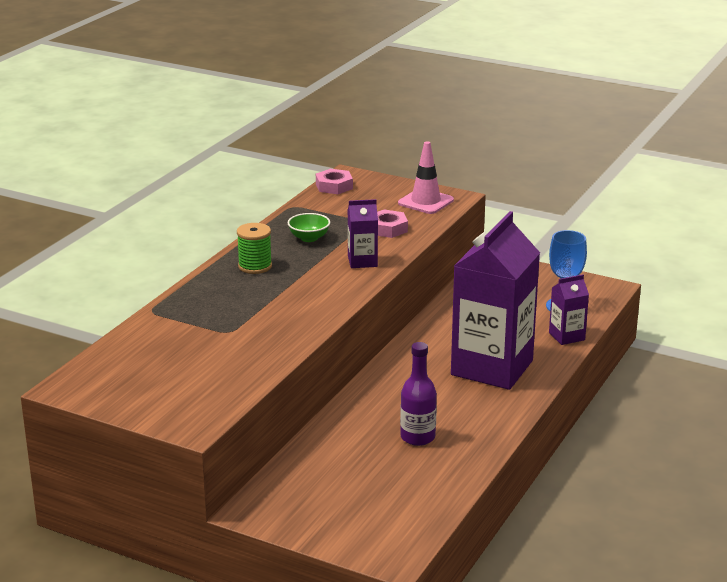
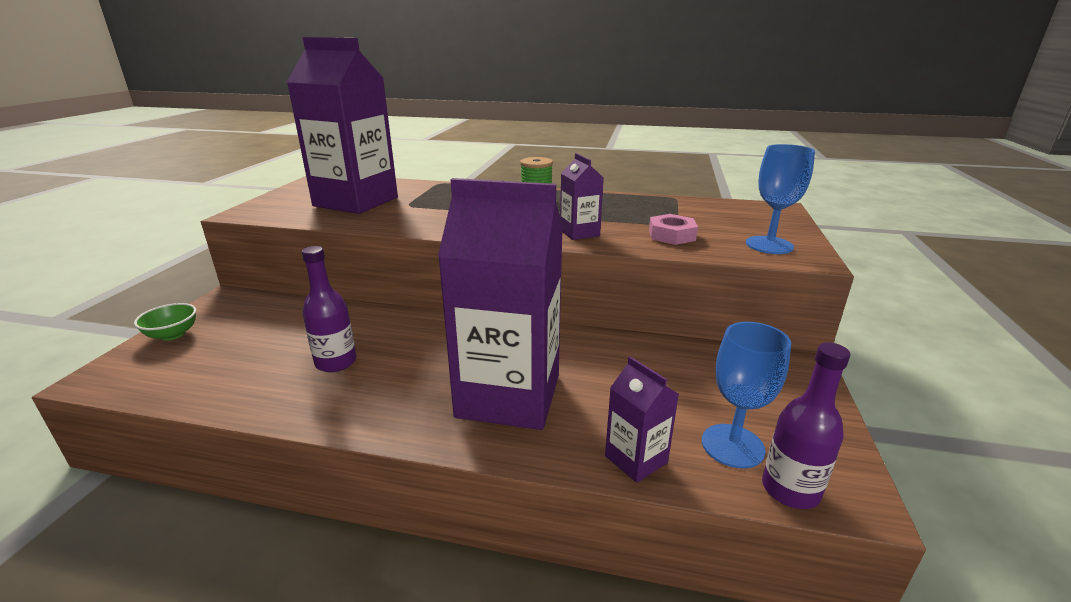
camera: 75 degrees right, 0 degrees up
green bowl [288,213,330,242] -> green bowl moved to [134,303,197,341]
pink nut [316,169,353,194] -> none
pink traffic cone [398,141,454,214] -> blue goblet [746,144,815,254]
none -> purple carton [287,37,398,214]
none -> purple bottle [762,342,850,509]

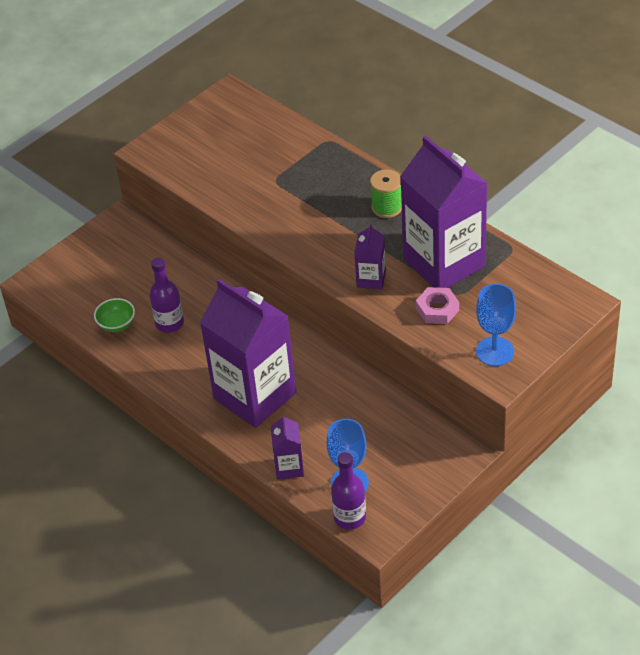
camera: 35 degrees right, 20 degrees up
green bowl [134,303,197,341] -> green bowl moved to [94,298,135,332]
purple carton [287,37,398,214] -> purple carton moved to [400,136,488,288]

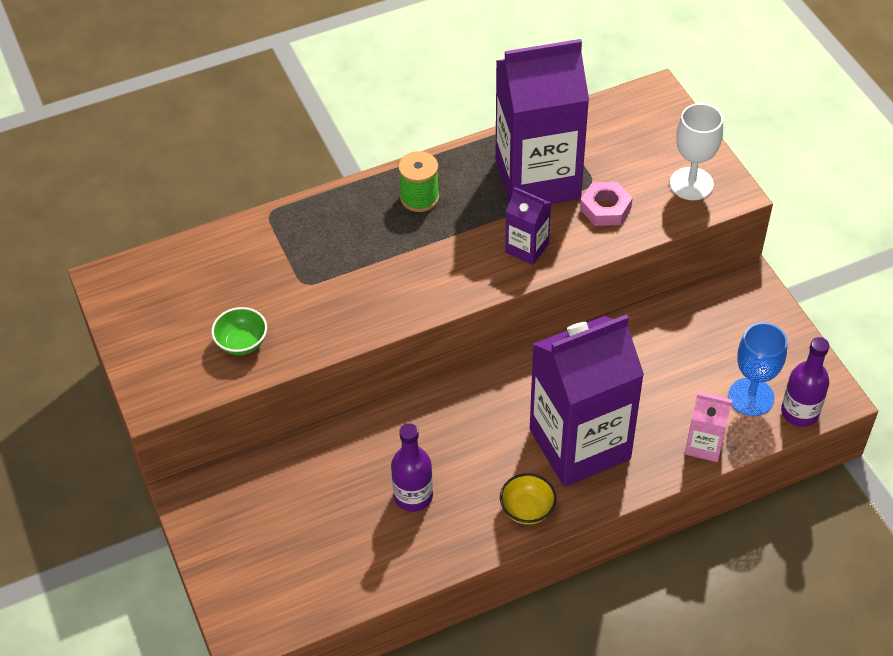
camera: 70 degrees left, 5 degrees up
green bowl [94,298,135,332] -> green bowl moved to [211,307,267,355]
purple carton [271,414,304,480] -> pink carton [685,392,732,462]
blue goblet [476,284,516,366] -> white goblet [670,103,723,200]
none -> yellow bowl [500,473,556,525]

